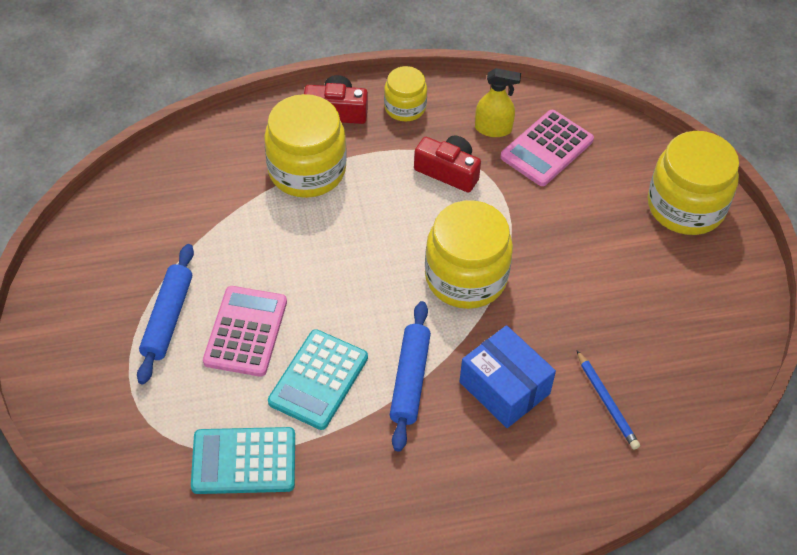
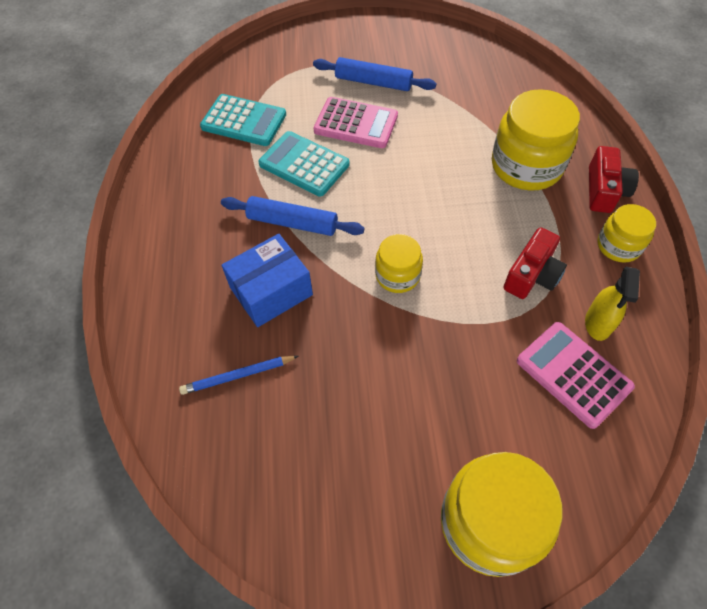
camera: 100 degrees right, 5 degrees up
turquoise calculator [191,427,295,494] -> turquoise calculator turned 105 degrees clockwise [200,94,286,146]
yellow jar [425,200,513,309] -> yellow jar [375,234,423,293], size x0.56

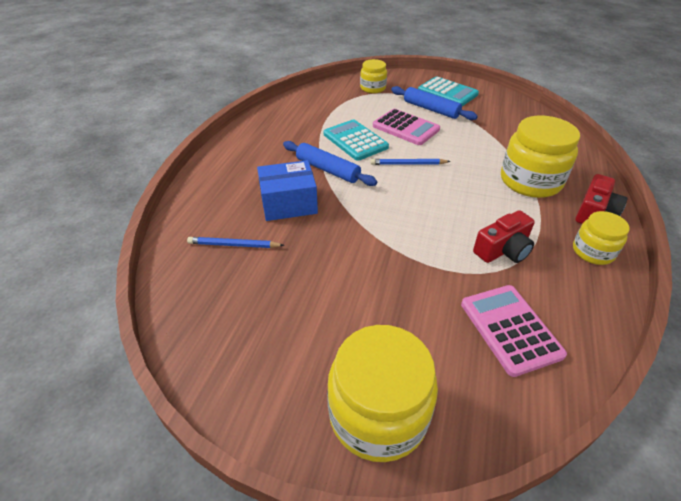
camera: 20 degrees right, 15 degrees down
turquoise calculator [200,94,286,146] -> turquoise calculator moved to [418,76,479,106]
yellow jar [375,234,423,293] -> yellow jar moved to [360,59,387,93]
yellow spray bottle [585,267,640,341] -> none
none -> blue pencil [370,159,451,165]

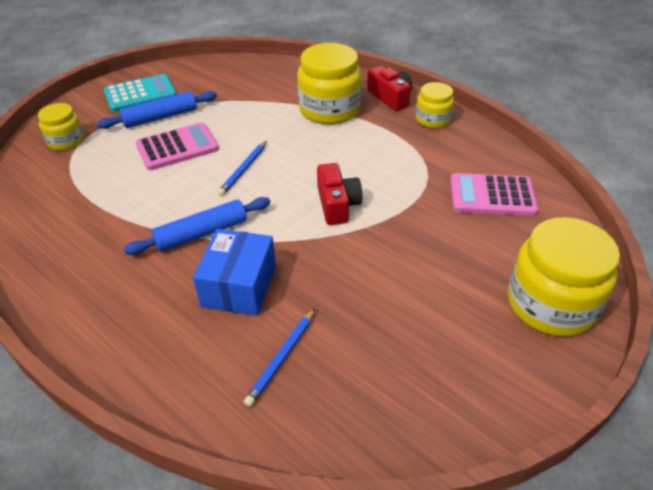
camera: 65 degrees left, 0 degrees up
turquoise calculator [324,119,389,161] -> none
red camera [473,210,535,263] -> red camera moved to [317,163,362,225]

